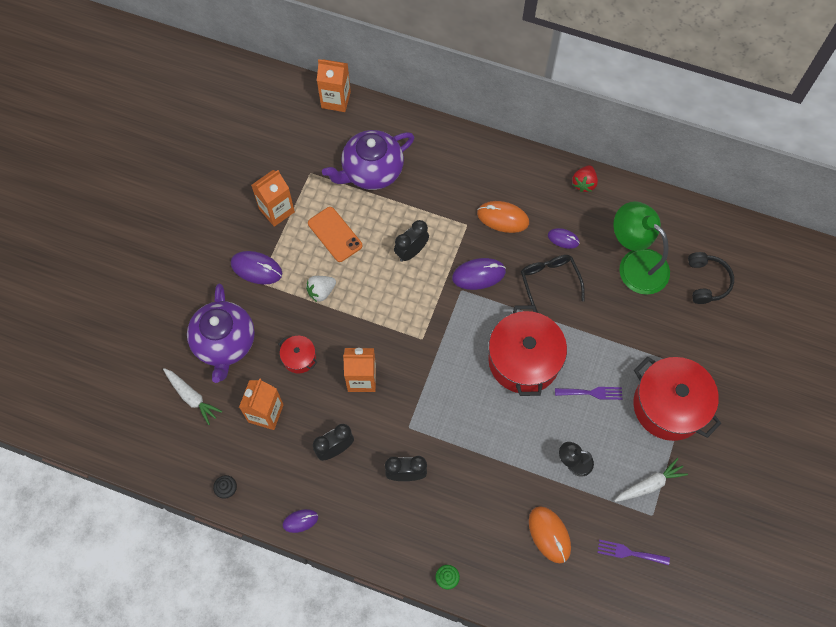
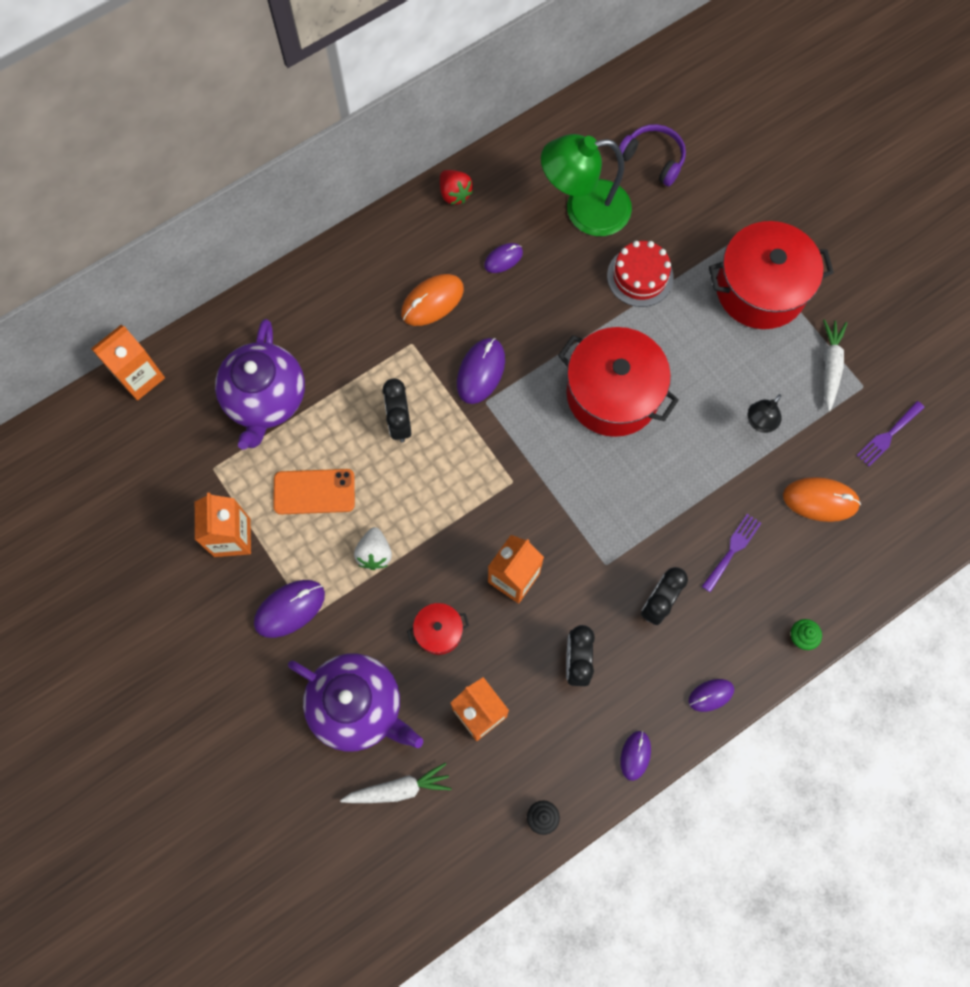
camera: 55 degrees left, 5 degrees up
black glasses [521,255,585,313] -> none
purple fork [555,387,622,400] -> purple fork moved to [702,514,761,592]
black headphones [688,252,734,304] -> purple headphones [619,124,686,186]
none -> red cake [607,241,674,307]
none -> purple mouse [688,679,734,712]

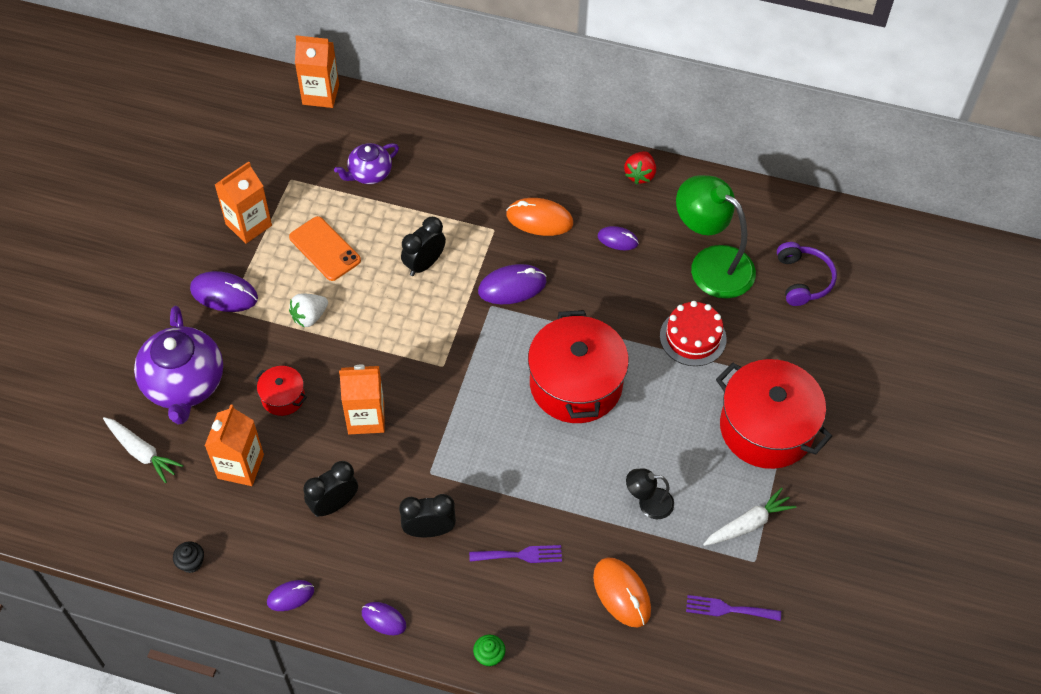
camera: 50 degrees right, 15 degrees down
purple teapot [215,319,305,450] -> purple teapot [334,143,399,184], size x0.56

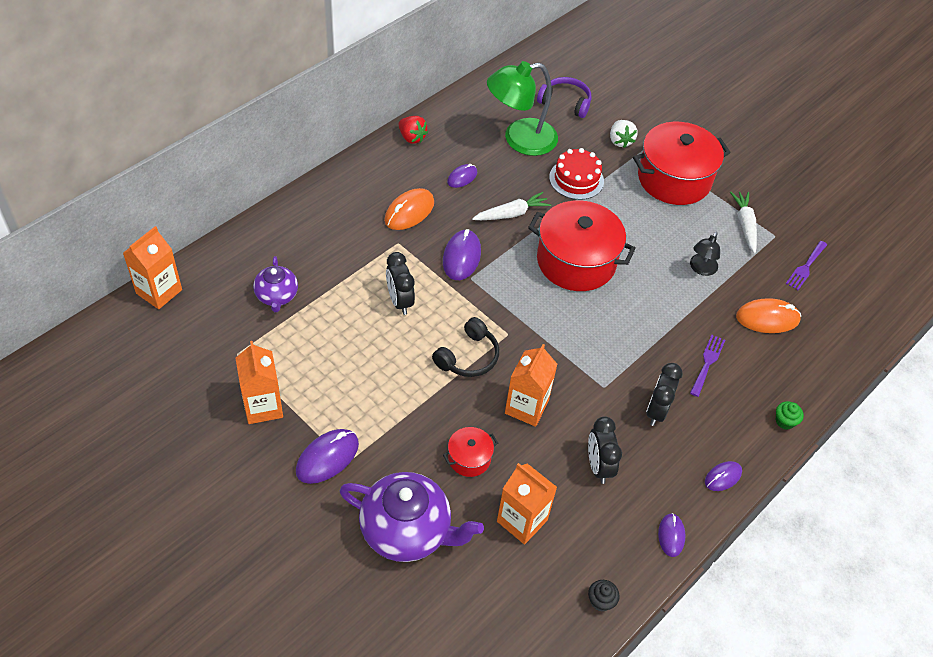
camera: 65 degrees left, 5 degrees down
white carrot [103,417,183,483] -> white carrot moved to [472,192,551,220]
orange phone [289,216,361,281] -> none
white strawberry [289,294,328,327] -> white strawberry moved to [610,120,638,148]
none -> black headphones [432,317,499,377]

